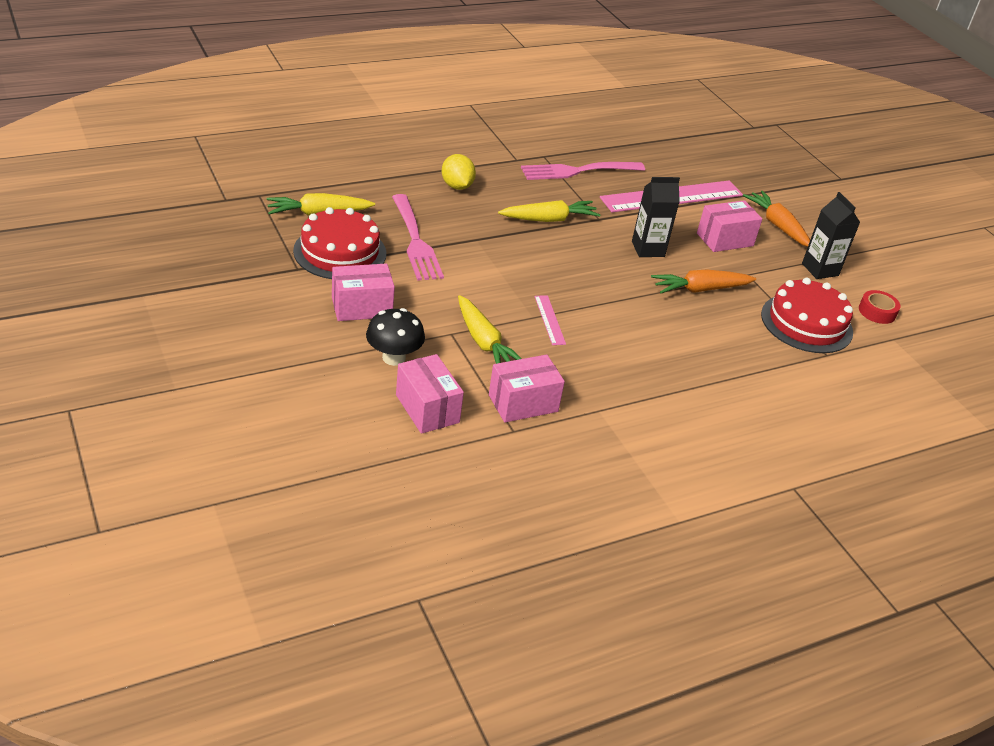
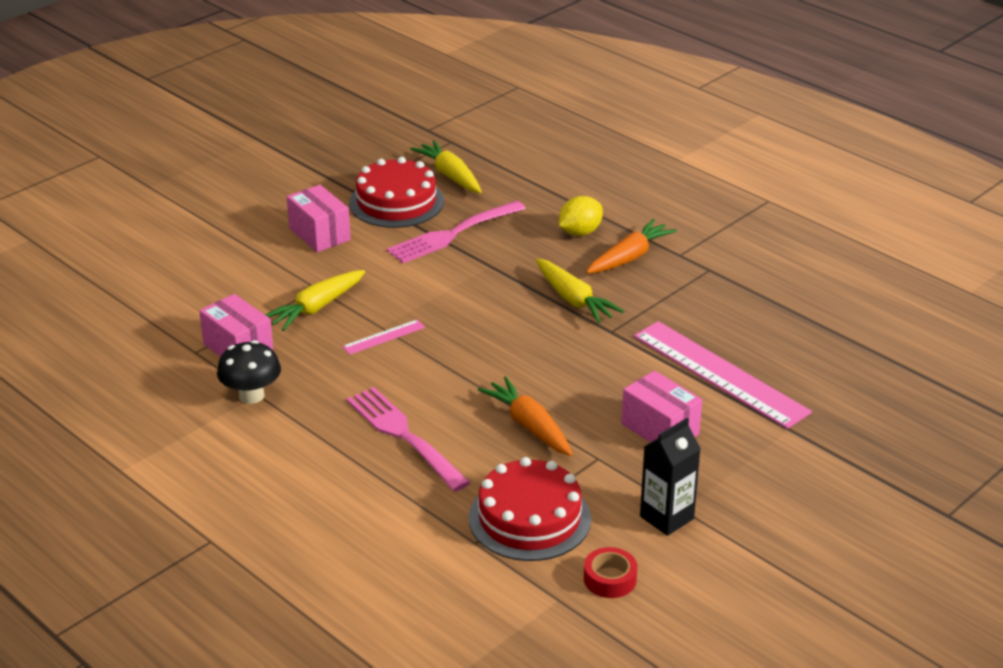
camera: 75 degrees right, 5 degrees down
black mushroom [366,308,425,366] -> black mushroom moved to [217,340,281,404]
pink box [396,354,464,434] -> none
pink fork [521,162,645,180] -> pink fork moved to [346,387,470,492]
black carton [632,177,680,257] -> none
orange carrot [743,191,810,247] -> orange carrot moved to [586,219,677,274]

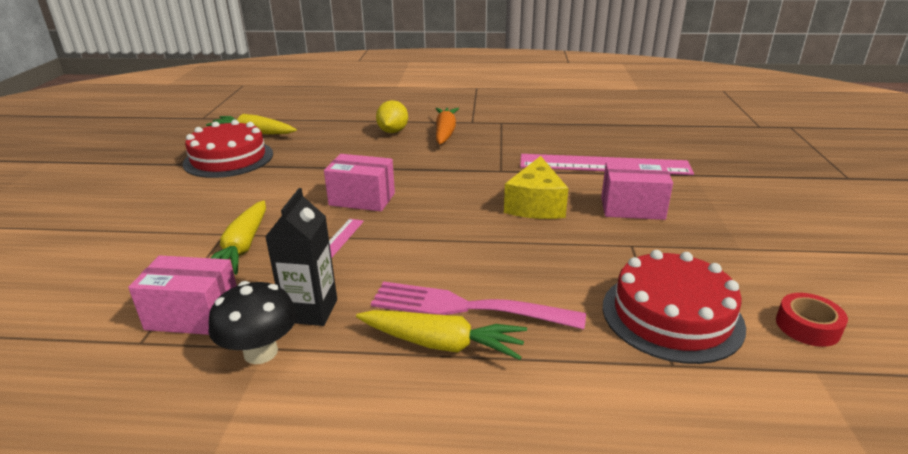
camera: 40 degrees left, 5 degrees down
pink box [287,185,351,252] -> pink box moved to [324,154,395,211]
pink fork [387,201,526,263] -> none
orange carrot [478,376,573,456] -> none
yellow carrot [536,259,624,323] -> yellow carrot moved to [356,310,527,360]
black carton [640,418,701,536] -> black carton moved to [265,188,337,326]
none -> yellow cheese [504,156,568,219]

